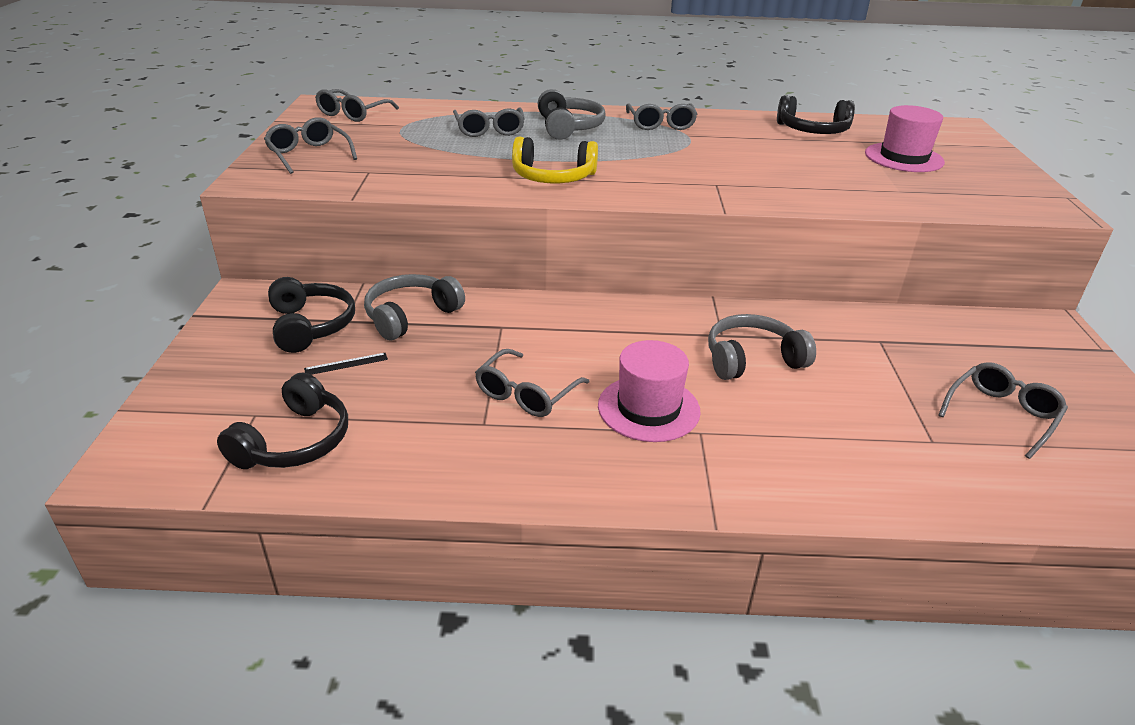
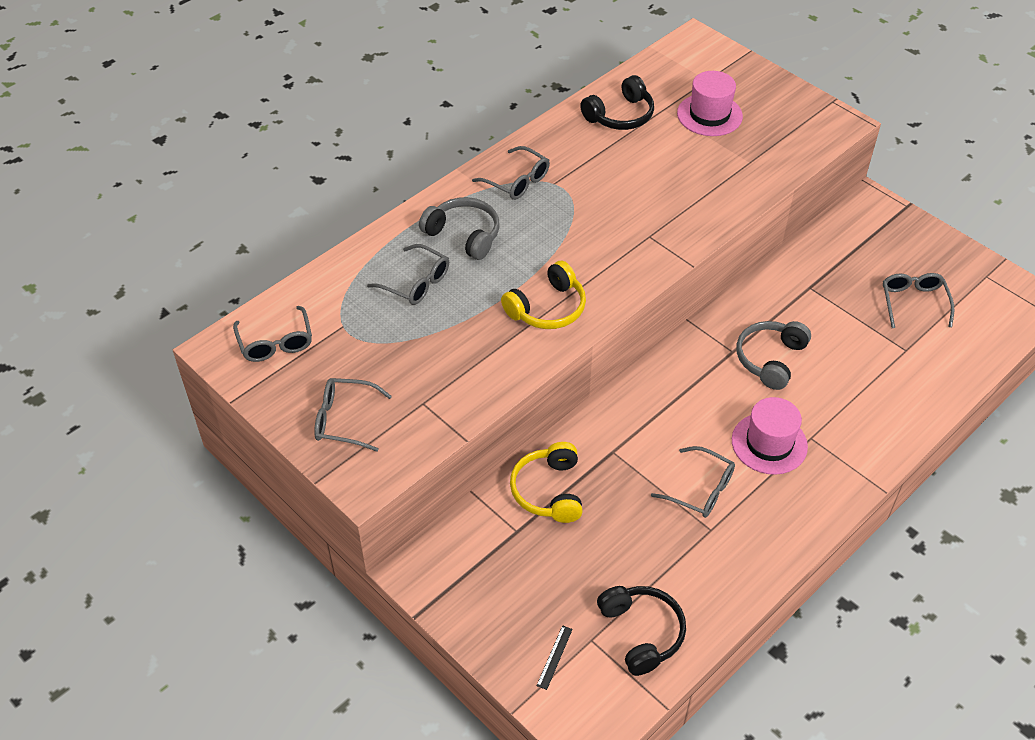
camera: 45 degrees left, 15 degrees up
black headphones [268,277,355,353] -> none
black ruler [304,353,388,375] -> black ruler moved to [537,625,573,690]
grey headphones [364,274,465,340] -> yellow headphones [510,442,583,523]
grey glasses [475,349,590,417] -> grey glasses turned 45 degrees counterclockwise [651,446,735,518]

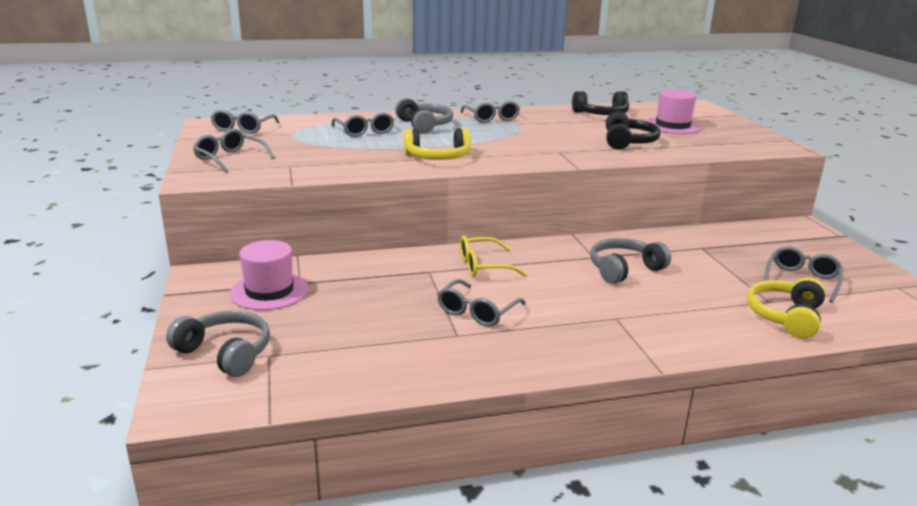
camera: 30 degrees right, 25 degrees down
yellow headphones [510,442,583,523] -> yellow headphones moved to [747,277,826,339]
black ruler [537,625,573,690] -> grey headphones [166,310,270,377]
black headphones [597,586,686,676] -> black headphones moved to [606,111,661,150]
grey glasses [651,446,735,518] -> grey glasses turned 60 degrees clockwise [437,279,526,327]
pink hat [732,397,808,475] -> pink hat moved to [230,240,309,310]
none -> yellow glasses [460,236,527,277]

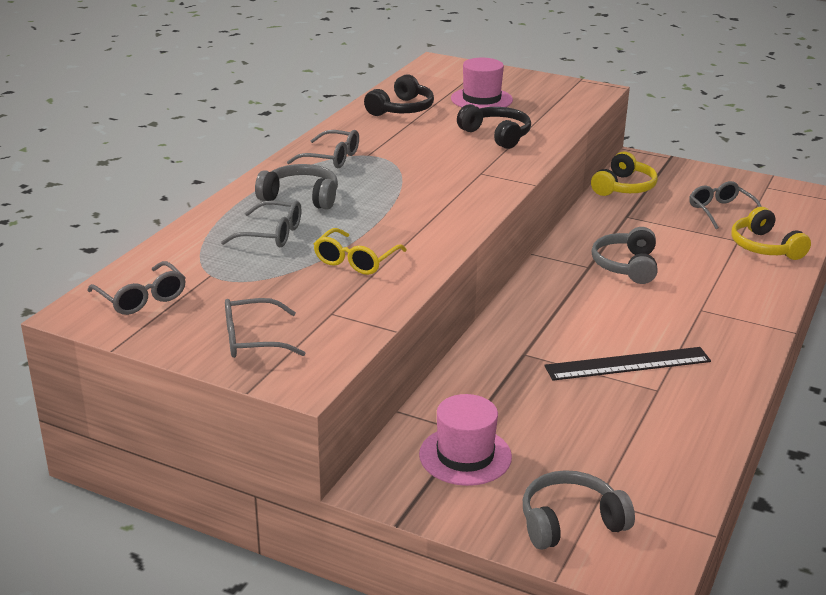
camera: 50 degrees left, 5 degrees up
yellow headphones [403,128,471,160] -> yellow headphones moved to [591,151,658,196]
grey glasses [437,279,526,327] -> black ruler [544,347,711,381]
yellow glasses [460,236,527,277] -> yellow glasses moved to [314,228,407,275]

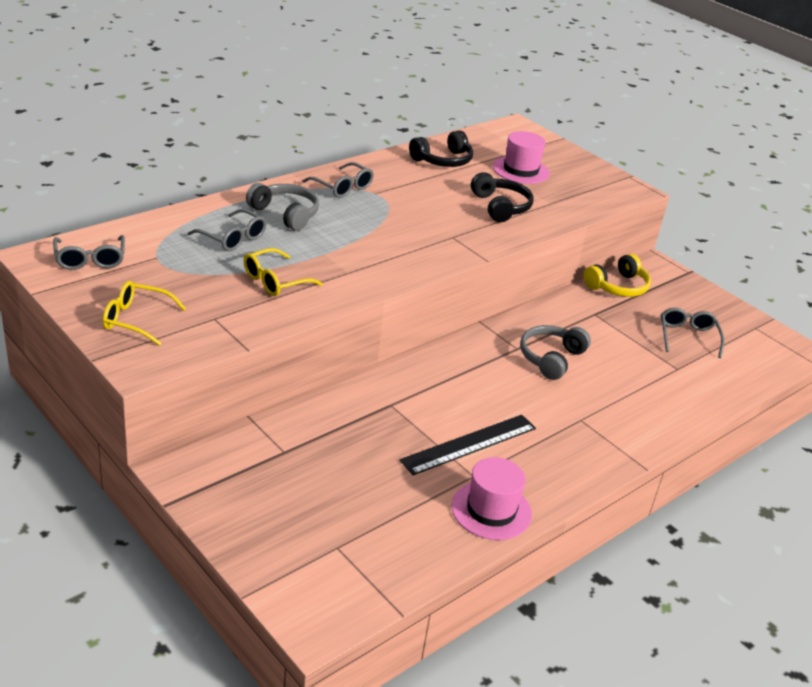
camera: 20 degrees right, 5 degrees up
grey glasses [225,298,305,358] -> yellow glasses [102,281,186,346]
pink hat [419,394,512,486] -> pink hat moved to [451,457,532,540]
grey headphones [523,470,635,550] -> none
black ruler [544,347,711,381] -> black ruler turned 45 degrees counterclockwise [400,415,536,475]
yellow headphones [731,207,811,260] -> none

